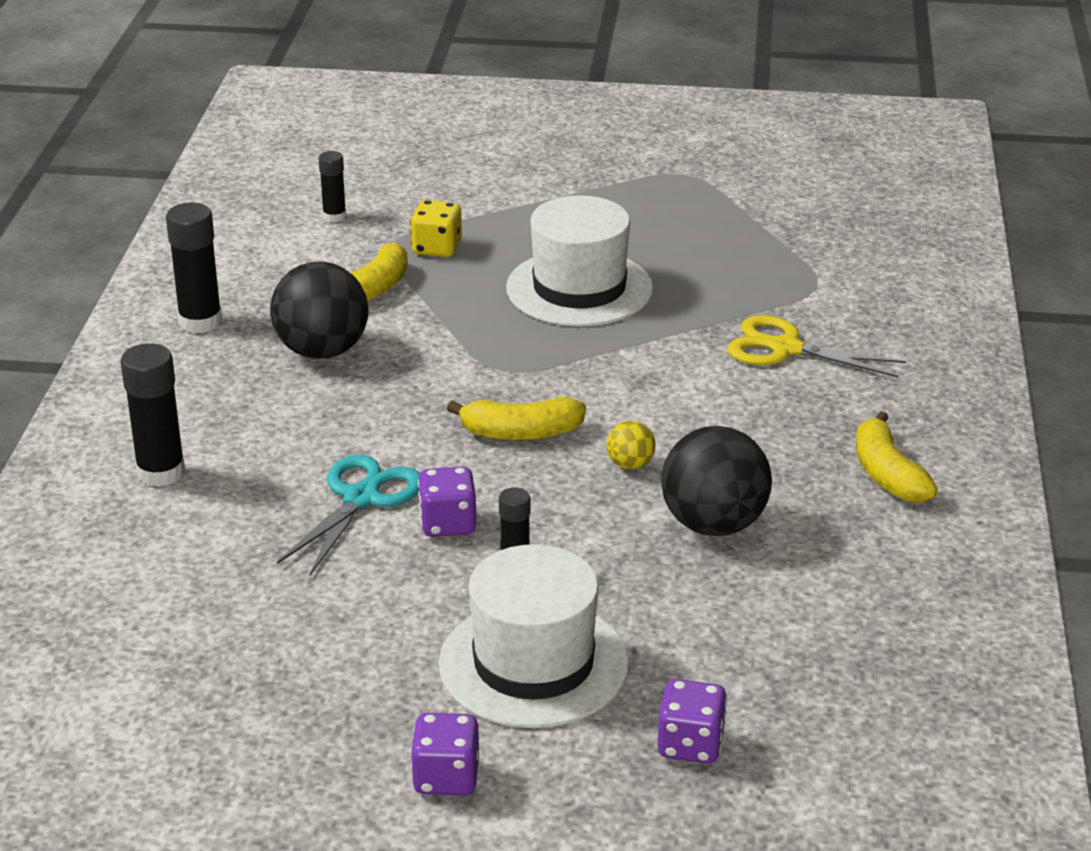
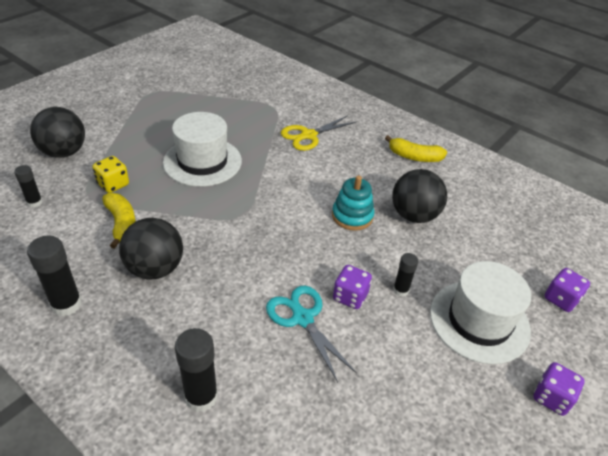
camera: 60 degrees left, 10 degrees up
yellow banana [447,397,586,440] -> none
yellow ball [606,421,656,470] -> turquoise stacking toy [332,175,374,231]
none -> black ball [30,107,85,158]

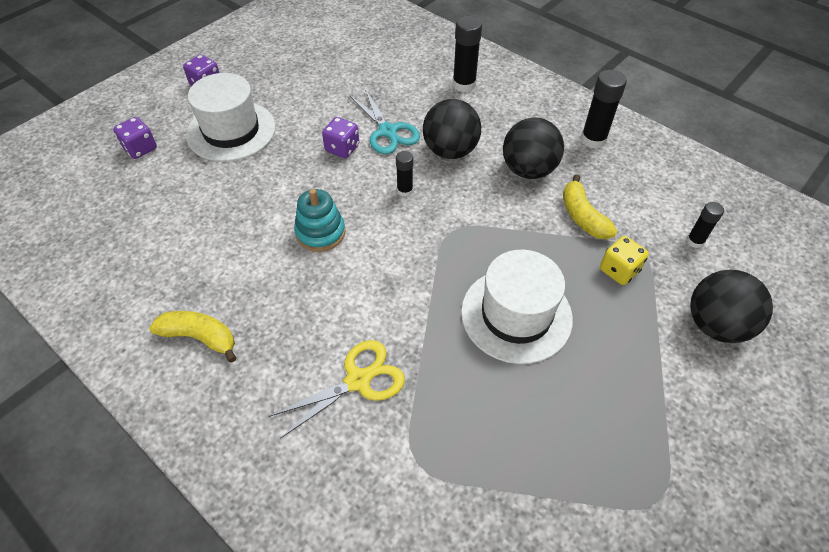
camera: 175 degrees left, 10 degrees up
black ball [392,169,447,223] -> black ball moved to [423,99,481,159]
black glue stick [393,253,418,297] -> black glue stick moved to [396,151,413,197]

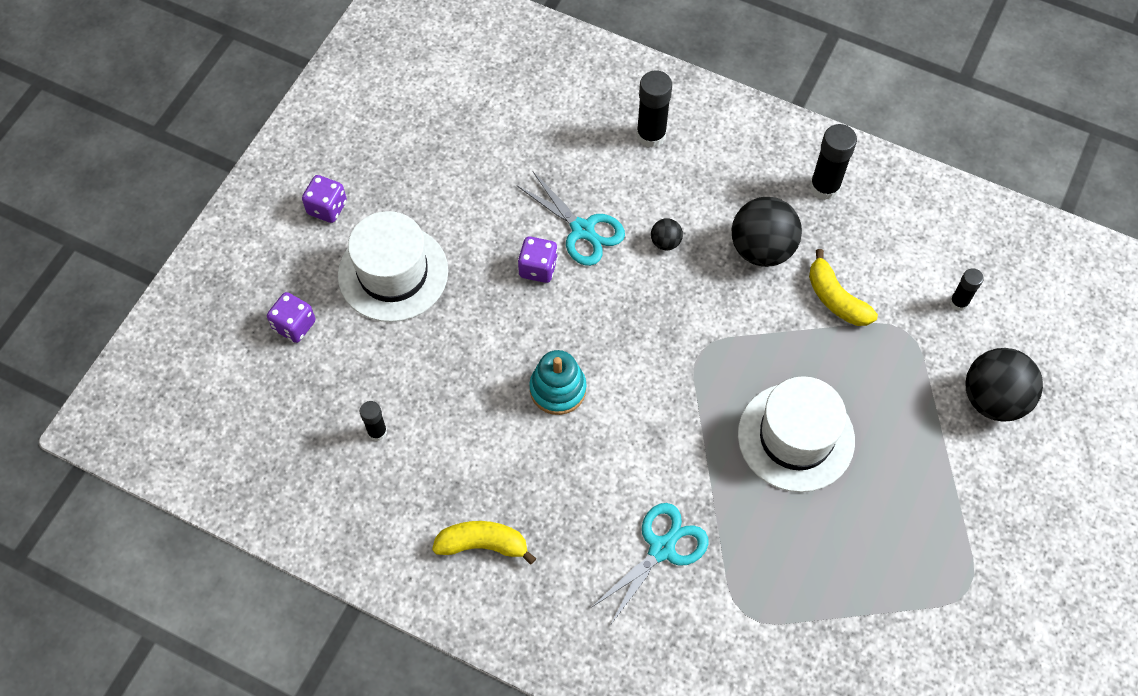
camera: 15 degrees left, 10 degrees up
yellow scissors [269,340,405,439] -> turquoise scissors [591,503,709,624]
black glue stick [396,151,413,197] -> black glue stick moved to [360,401,387,441]
black ball [423,99,481,159] -> black ball [651,218,683,250], size x0.47
yellow dice [600,236,649,285] -> none

